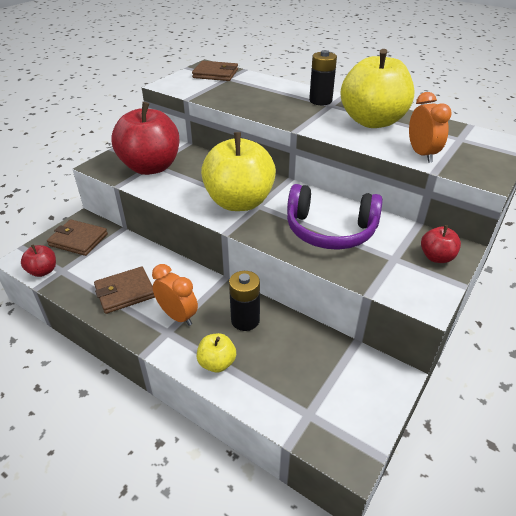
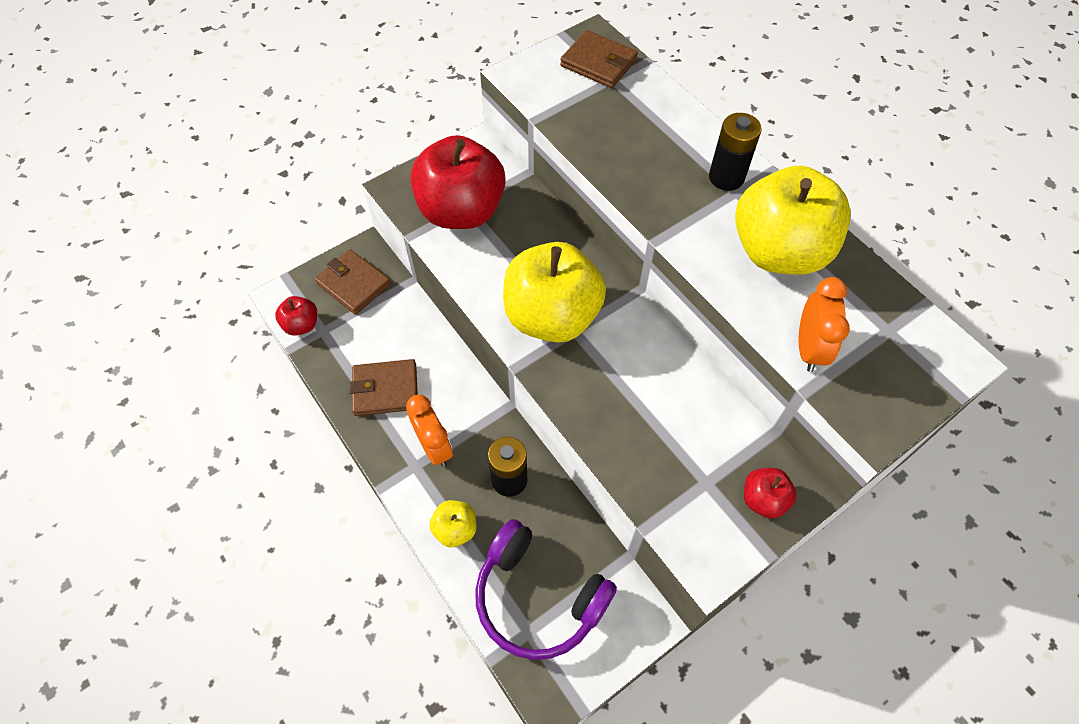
camera: 20 degrees right, 20 degrees up
purple headphones [287,184,383,250] -> purple headphones moved to [475,519,617,660]

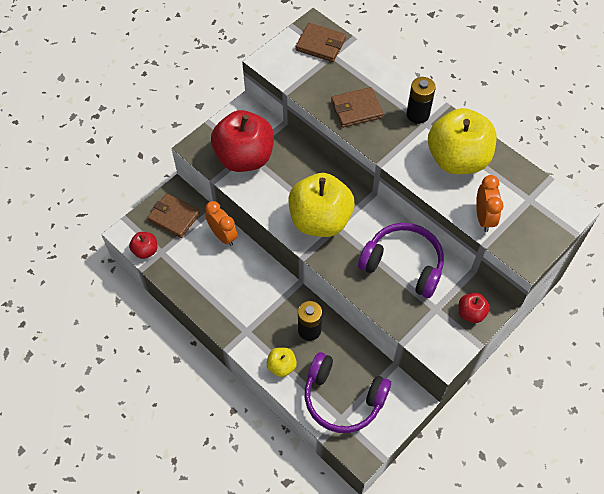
camera: 10 degrees left, 0 degrees up
brown wallet [350,359,418,416] -> brown wallet moved to [331,87,383,128]
orange clock [406,395,453,467] -> orange clock moved to [205,201,238,246]
none -> purple headphones [358,223,444,298]

